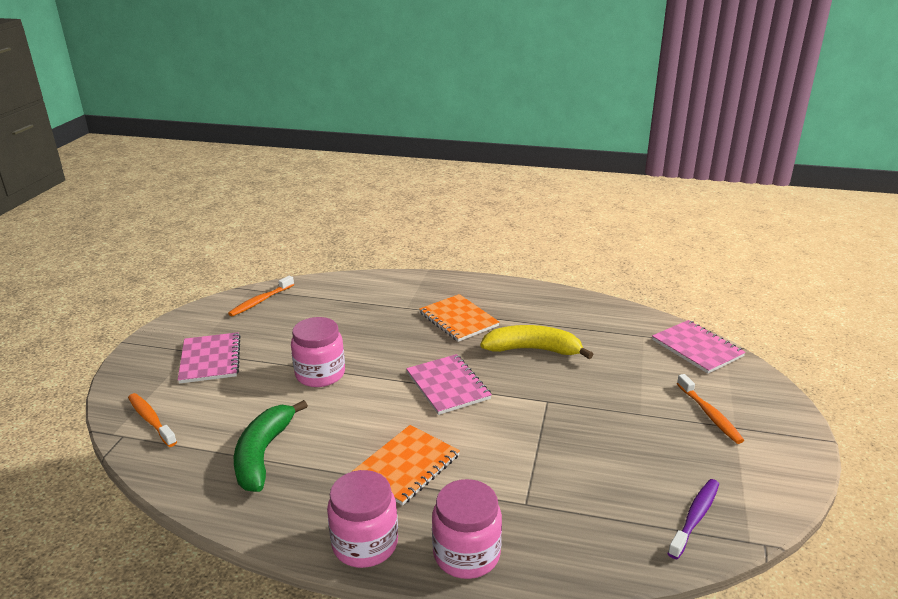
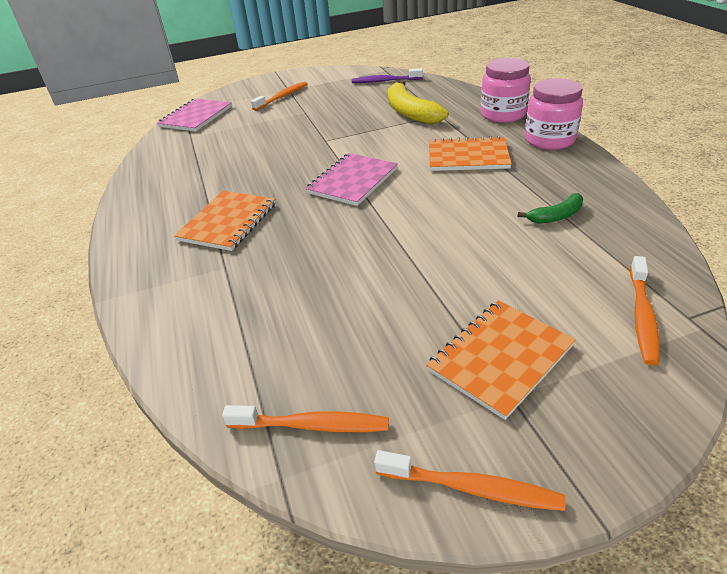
camera: 120 degrees left, 10 degrees up
pink notebook [178,332,241,384] -> orange notebook [426,300,576,420]
green banana [234,400,308,492] -> green banana [517,193,583,224], size x0.53
pink jar [291,317,345,387] -> none
yellow banana [480,325,594,359] -> yellow banana moved to [388,81,449,124]
none -> orange toothbrush [374,450,565,511]

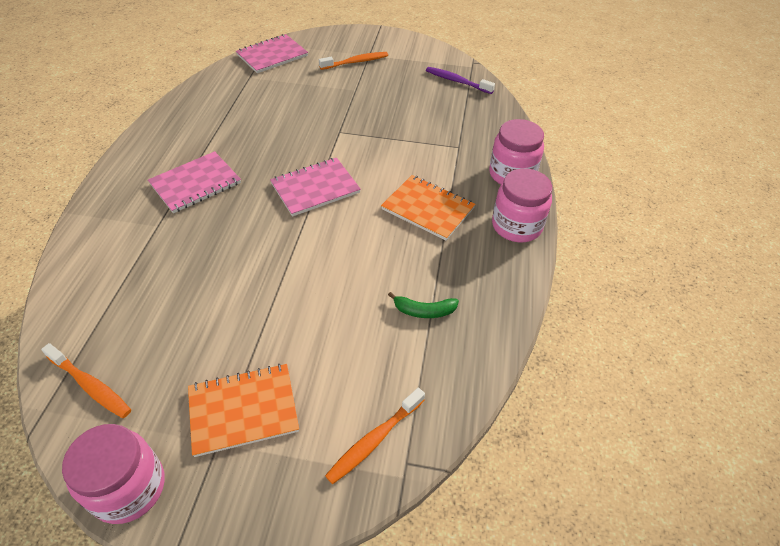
camera: 25 degrees right, 10 degrees up
orange notebook [174,191,276,251] -> pink notebook [148,151,241,213]
orange toothbrush [374,450,565,511] -> pink jar [62,424,165,524]
yellow banana [388,81,449,124] -> none

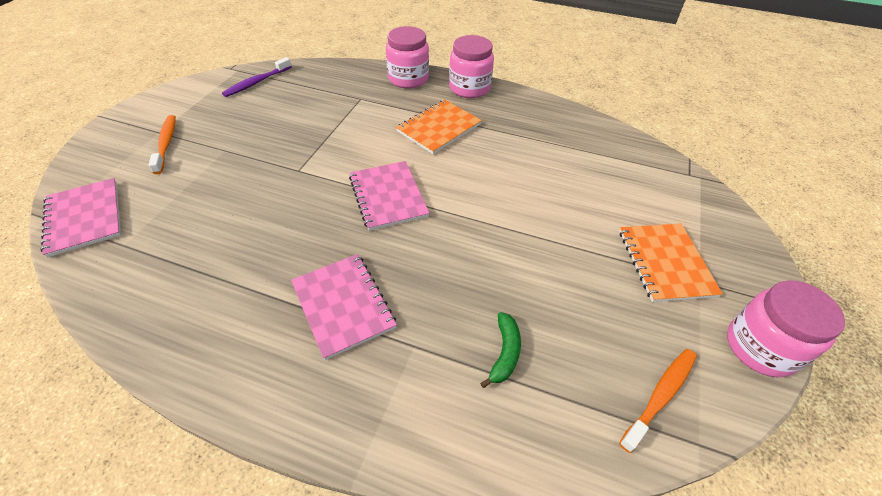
camera: 80 degrees left, 0 degrees up
orange toothbrush [325,388,425,484] -> none
green banana [388,292,459,318] -> green banana moved to [480,312,521,388]

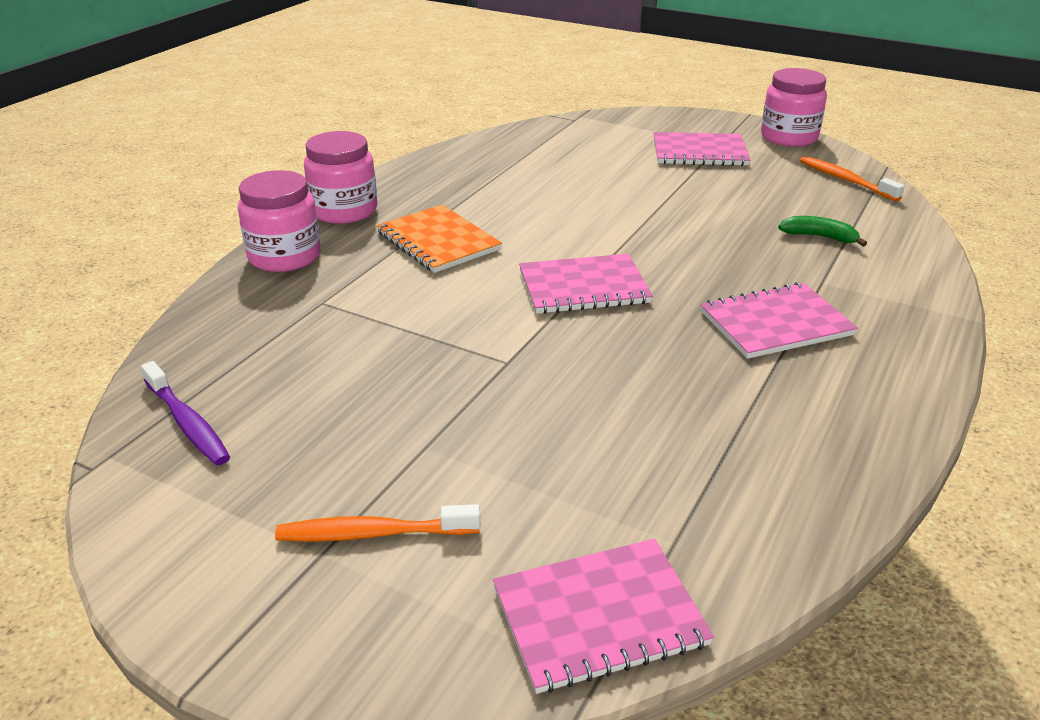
camera: 80 degrees left, 15 degrees down
orange notebook [619,224,723,302] -> pink notebook [654,132,750,166]

